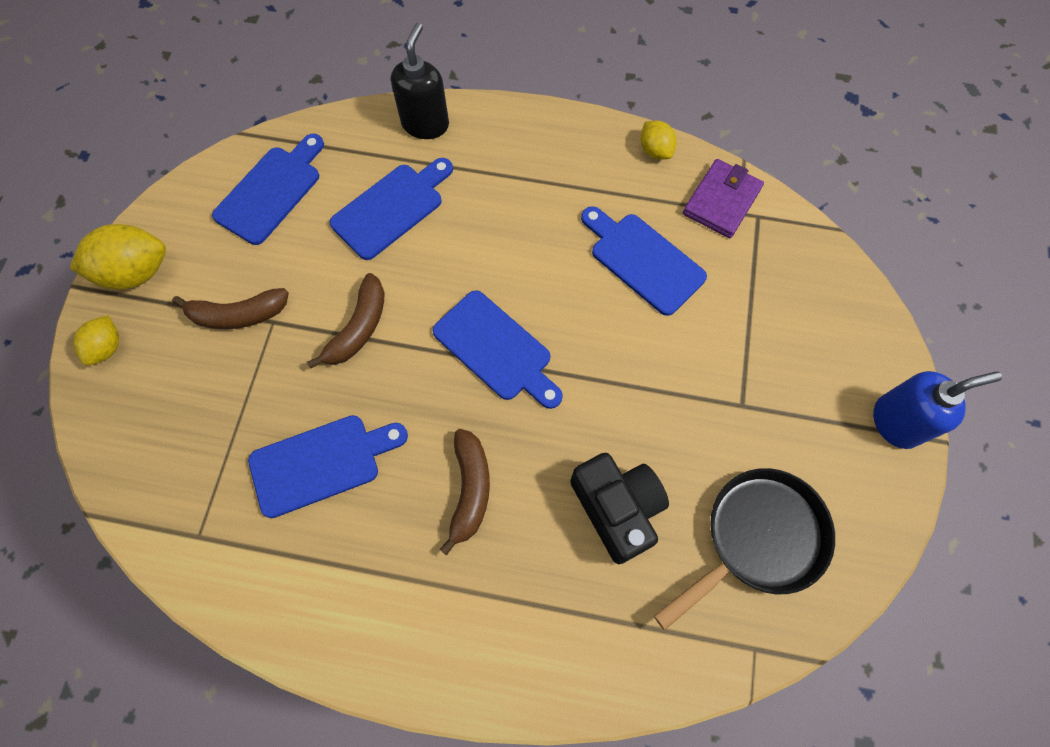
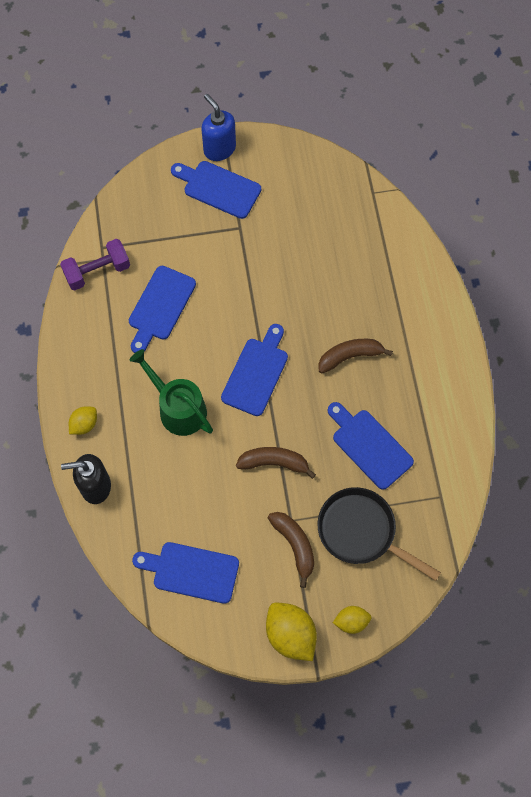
camera: 110 degrees left, 0 degrees up
blue cutting board [330,158,453,260] -> blue cutting board moved to [171,161,261,219]
black camera [570,453,669,564] -> none
yellow lemon [640,120,677,160] -> yellow lemon moved to [69,406,97,435]
black pan [654,468,835,630] -> black pan moved to [317,487,441,581]
purple wallet [683,159,764,238] -> purple dumbbell [60,239,130,290]
none -> green watering can [130,349,213,436]

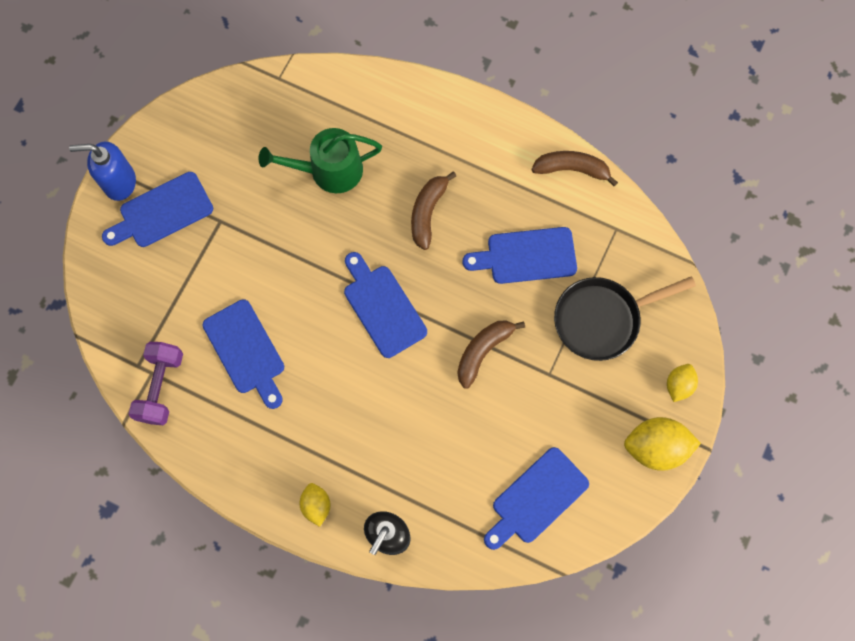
camera: 55 degrees left, 5 degrees up
green watering can [130,349,213,436] -> green watering can moved to [259,128,382,193]
brown banana [268,512,314,588] -> brown banana moved to [531,151,618,187]

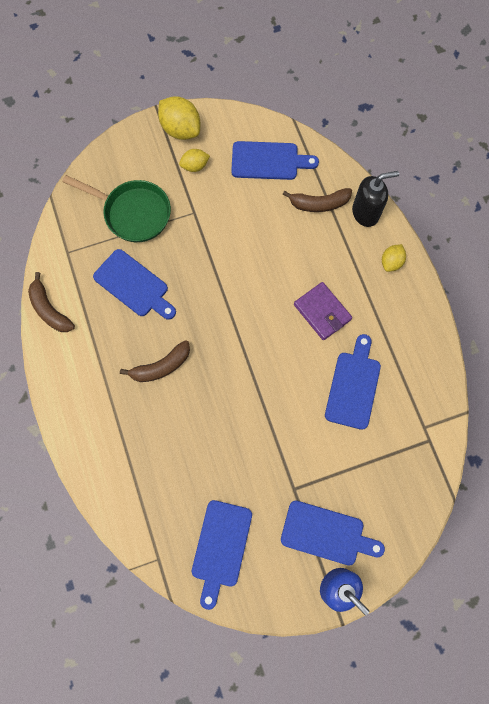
camera: 135 degrees left, 0 degrees up
purple dumbbell [129,342,183,425] -> none
green watering can [259,128,382,193] -> none
blue cutting board [344,252,427,358] -> blue cutting board moved to [192,500,252,610]
brown banana [457,320,525,388] -> brown banana moved to [282,188,352,212]
black pan [554,276,696,361] -> green pan [62,175,171,242]
yellow lemon [667,364,698,402] -> yellow lemon moved to [179,149,210,172]
none -> purple wallet [294,282,352,340]

